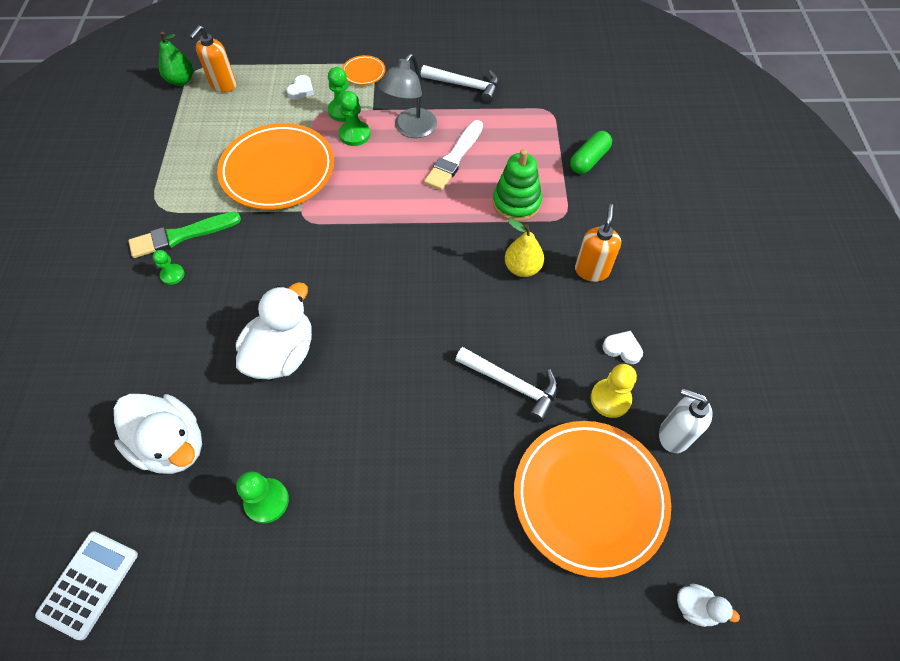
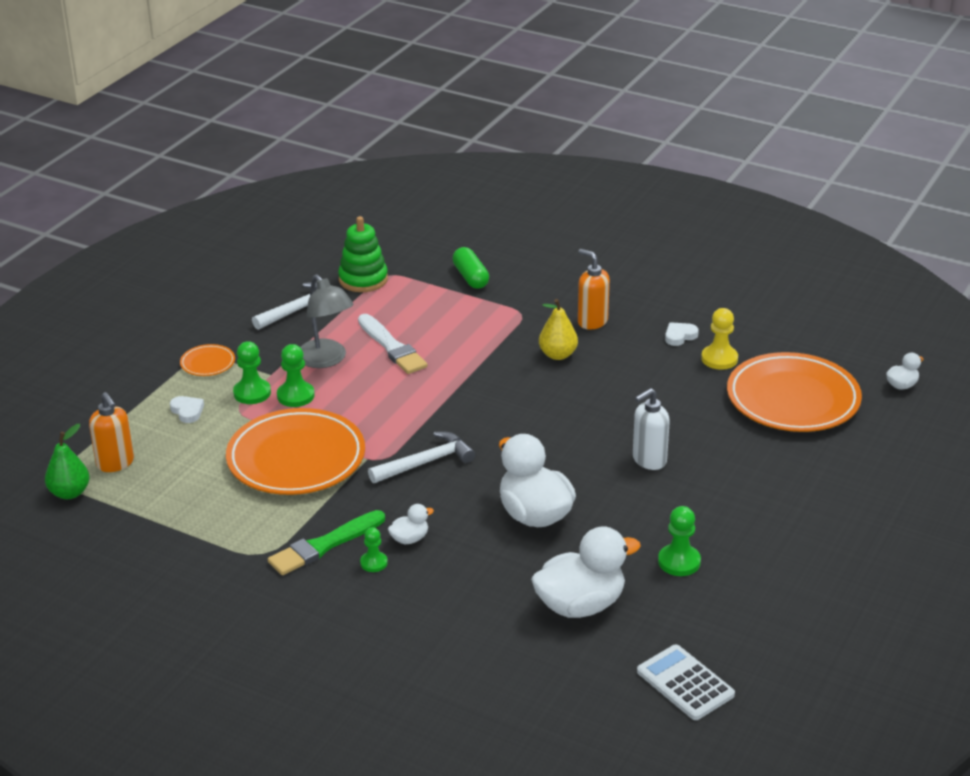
camera: 60 degrees left, 25 degrees down
green brush [128,212,241,258] -> green brush turned 45 degrees clockwise [268,510,385,575]
white hammer [455,347,558,422] -> white hammer moved to [368,432,475,483]
green stacking toy [493,149,542,222] -> green stacking toy moved to [338,216,388,292]
white soap dispenser [659,388,713,453] -> white soap dispenser moved to [633,388,670,470]
none -> white duck [388,504,434,544]

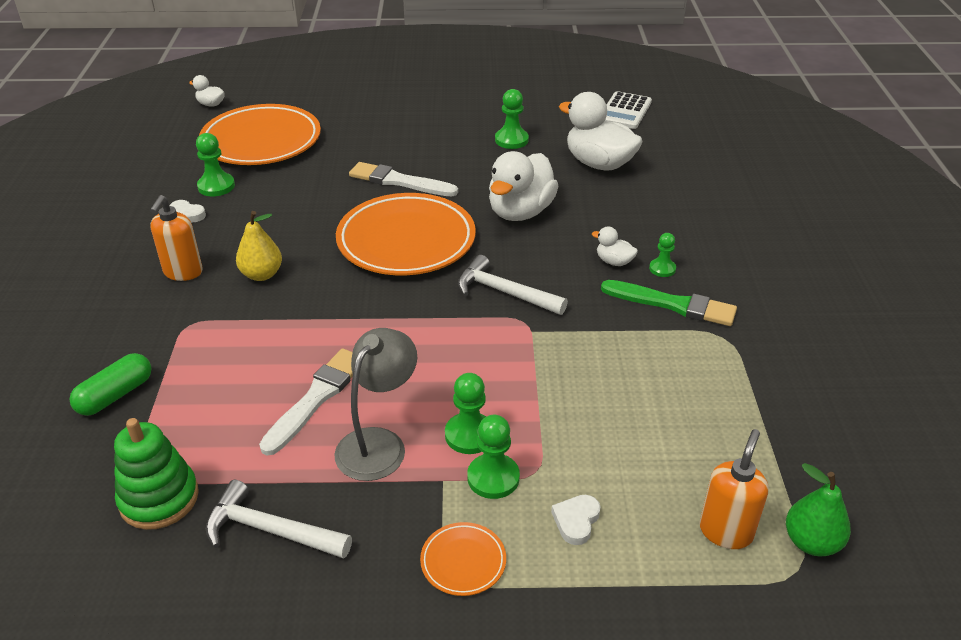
camera: 120 degrees left, 5 degrees up
orange plate [226,408,365,495] -> orange plate moved to [336,193,476,275]
white soap dispenser [633,388,670,470] -> white brush [349,162,458,196]
yellow pawn [701,308,738,370] -> green pawn [196,133,235,196]

